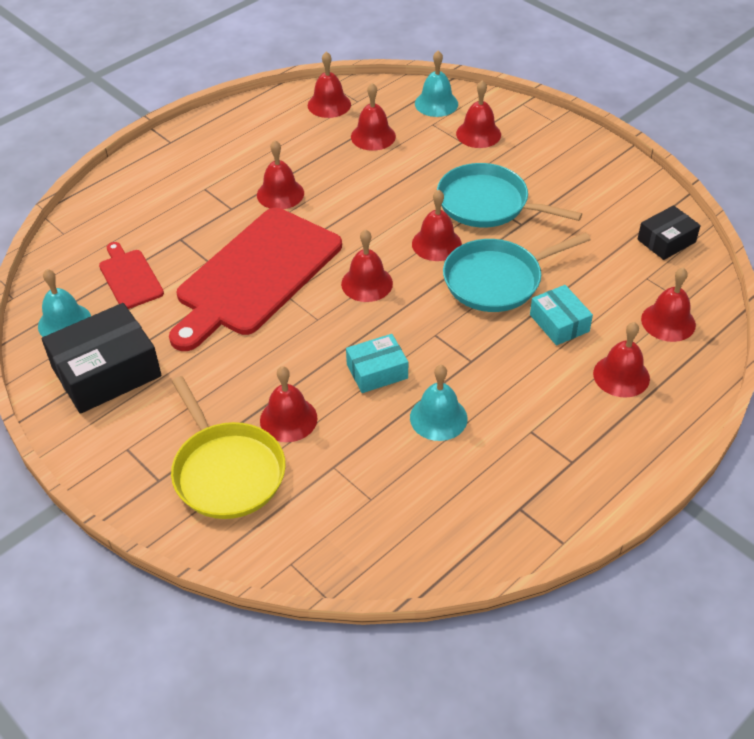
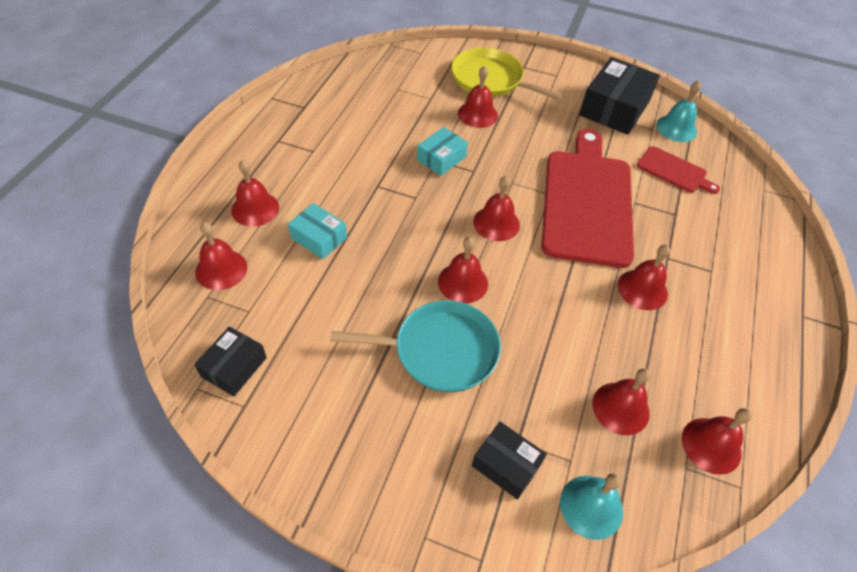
camera: 150 degrees right, 5 degrees up
turquoise bell [410,365,467,441] -> none
turquoise pan [443,233,591,312] -> none
red bell [456,80,501,148] -> black box [472,422,547,499]

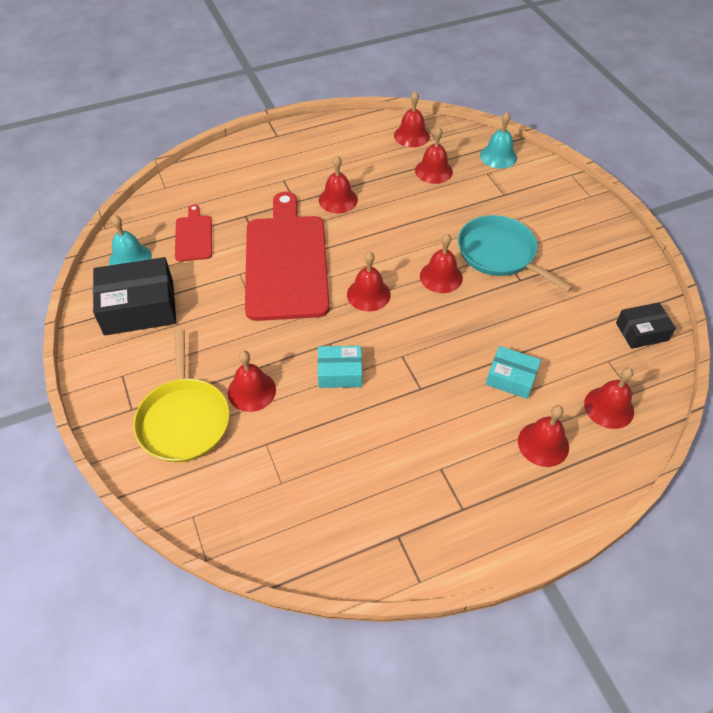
camera: 130 degrees left, 0 degrees up
turquoise box [288,203,347,259] -> turquoise box turned 60 degrees counterclockwise [486,346,541,399]
black box [472,422,547,499] -> none
red cutting board [541,129,634,268] -> red cutting board turned 120 degrees clockwise [245,192,330,321]

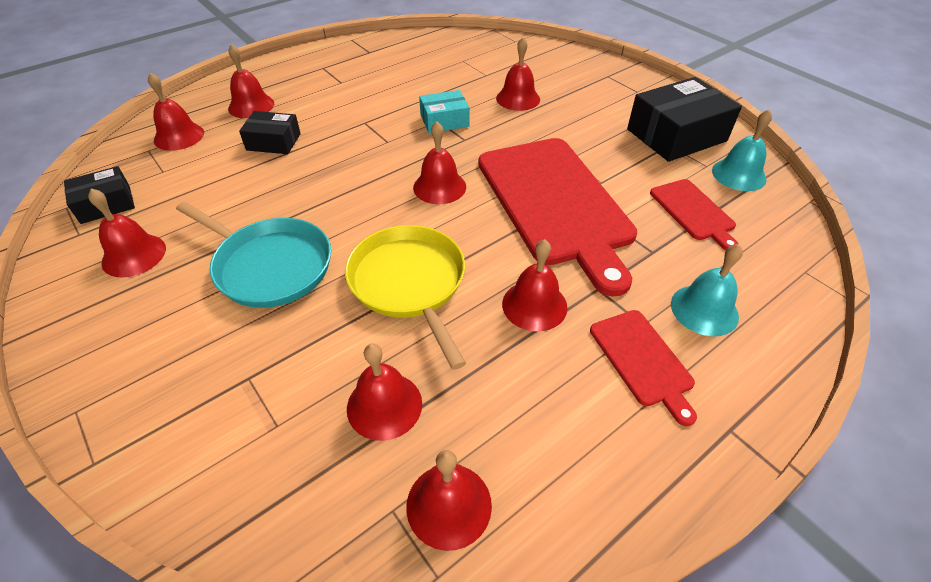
camera: 165 degrees right, 5 degrees down
yellow pan [133,330,230,462] -> yellow pan moved to [345,225,466,370]
red bell [420,233,463,293] -> red bell moved to [88,189,166,277]
turquoise bell [480,112,517,169] -> turquoise bell moved to [671,244,743,336]
turquoise box [486,346,541,399] -> black box [239,111,301,154]
none -> red cutting board [590,310,697,426]

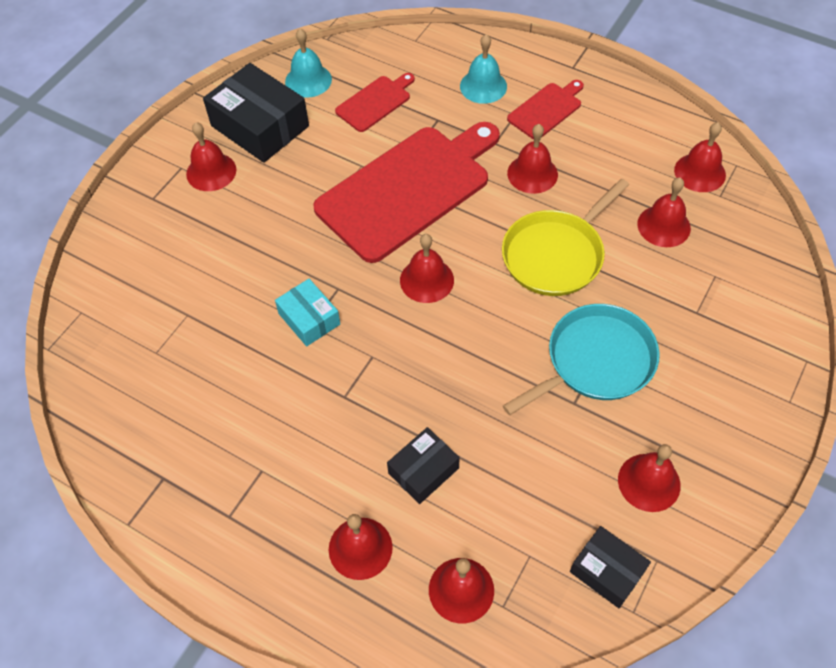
camera: 110 degrees left, 10 degrees up
turquoise pan [176,202,331,308] -> turquoise pan turned 45 degrees clockwise [503,304,660,415]
black box [239,111,301,154] -> black box turned 60 degrees clockwise [387,427,460,504]
red bell [496,37,540,111] -> red bell moved to [186,122,236,191]

